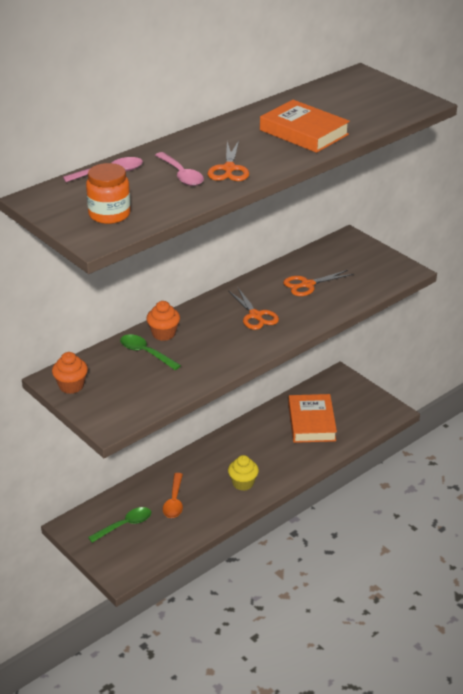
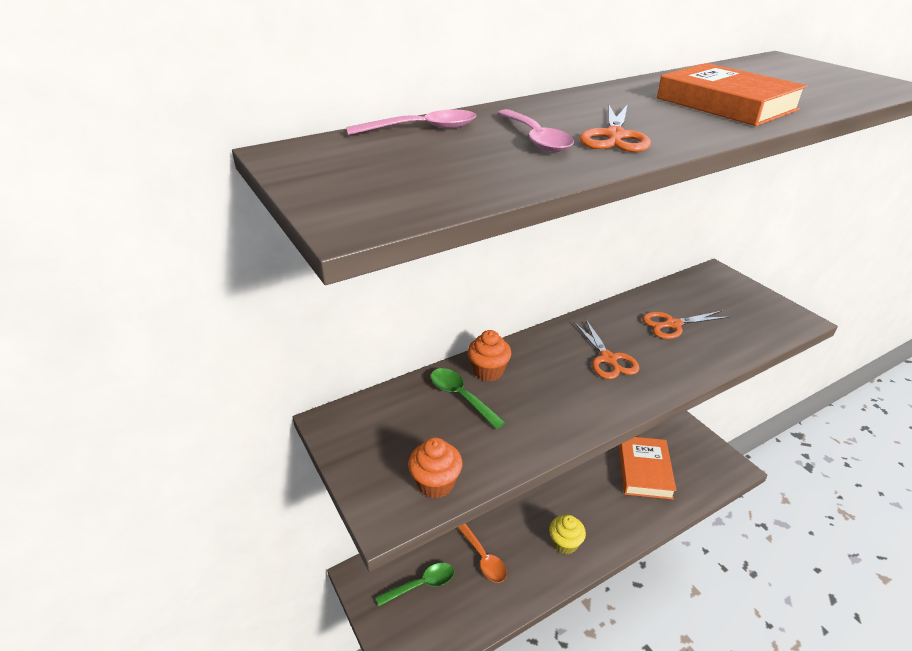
camera: 10 degrees right, 0 degrees up
orange cupcake [52,352,88,394] -> orange cupcake moved to [408,437,462,498]
orange jar [86,163,131,224] -> none
orange spoon [163,473,183,518] -> orange spoon turned 45 degrees counterclockwise [457,523,507,583]

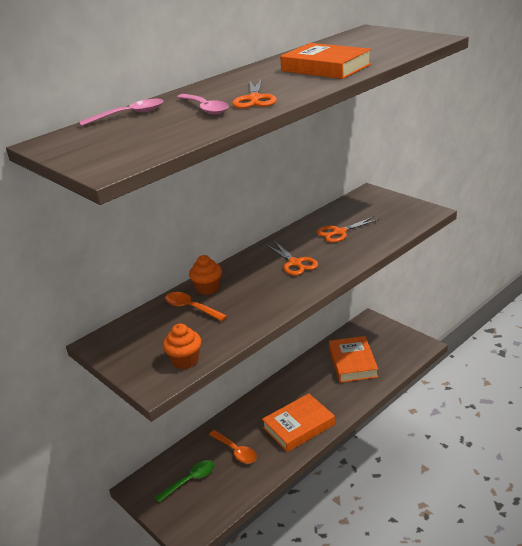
camera: 10 degrees left, 5 degrees down
green spoon [431,368,506,429] -> orange spoon [165,292,227,321]
yellow cupcake [549,515,586,554] -> orange book [262,394,335,452]

